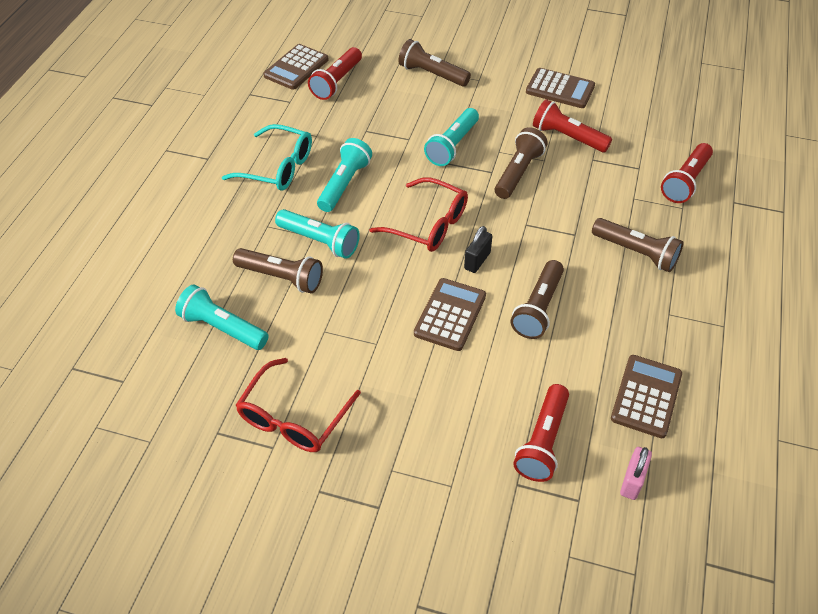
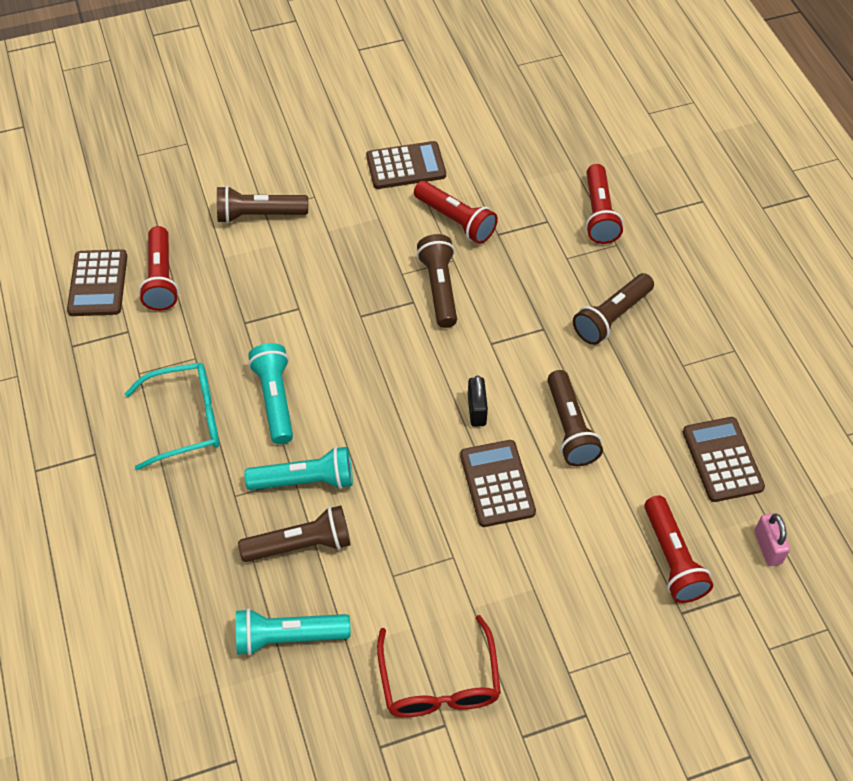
camera: 35 degrees left, 5 degrees up
red glasses [369,177,468,252] -> none
turquoise flashlight [424,108,479,166] -> none
red flashlight [533,99,612,152] -> red flashlight turned 135 degrees counterclockwise [414,181,498,244]
brown flashlight [592,218,683,272] -> brown flashlight turned 135 degrees clockwise [573,273,654,345]

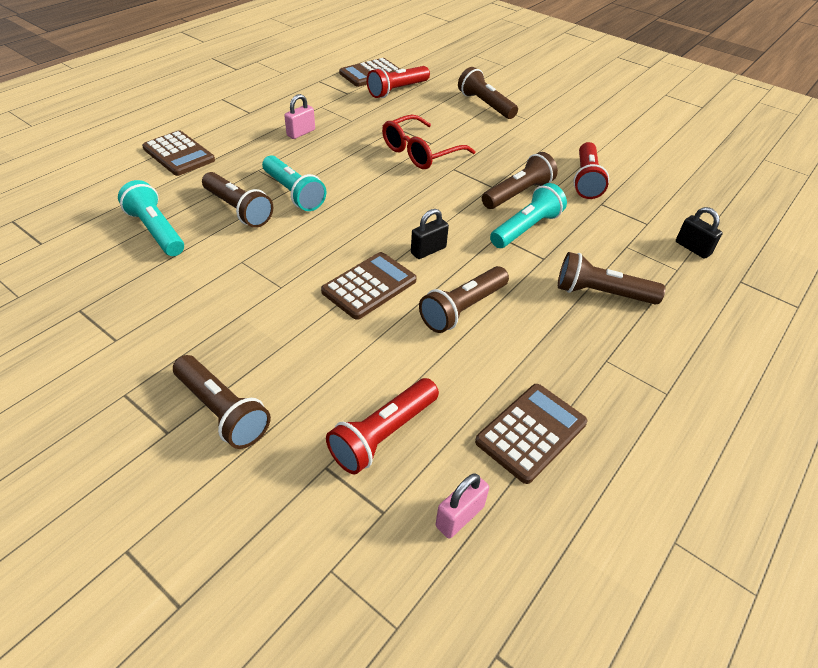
camera: 55 degrees right, 10 degrees down
turquoise glasses [124,363,219,470] -> pink padlock [284,94,315,139]
turquoise flashlight [248,343,293,444] -> turquoise flashlight moved to [490,183,567,248]
brown calculator [366,141,446,189] -> brown calculator moved to [142,130,215,176]
red glasses [377,615,501,717] -> red glasses moved to [382,115,475,169]
red flashlight [586,164,623,244] -> black padlock [676,207,722,259]
none -> brown flashlight [173,355,271,449]

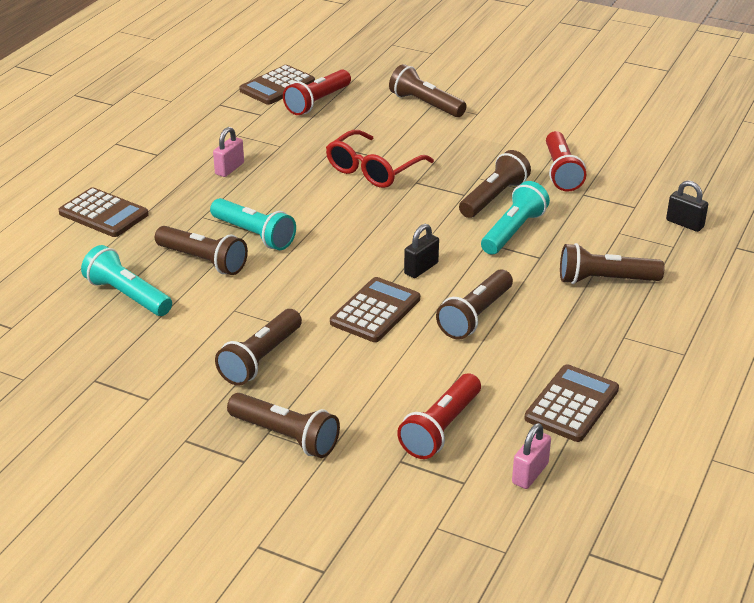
camera: 10 degrees left, 10 degrees down
none -> brown flashlight [215,309,302,386]

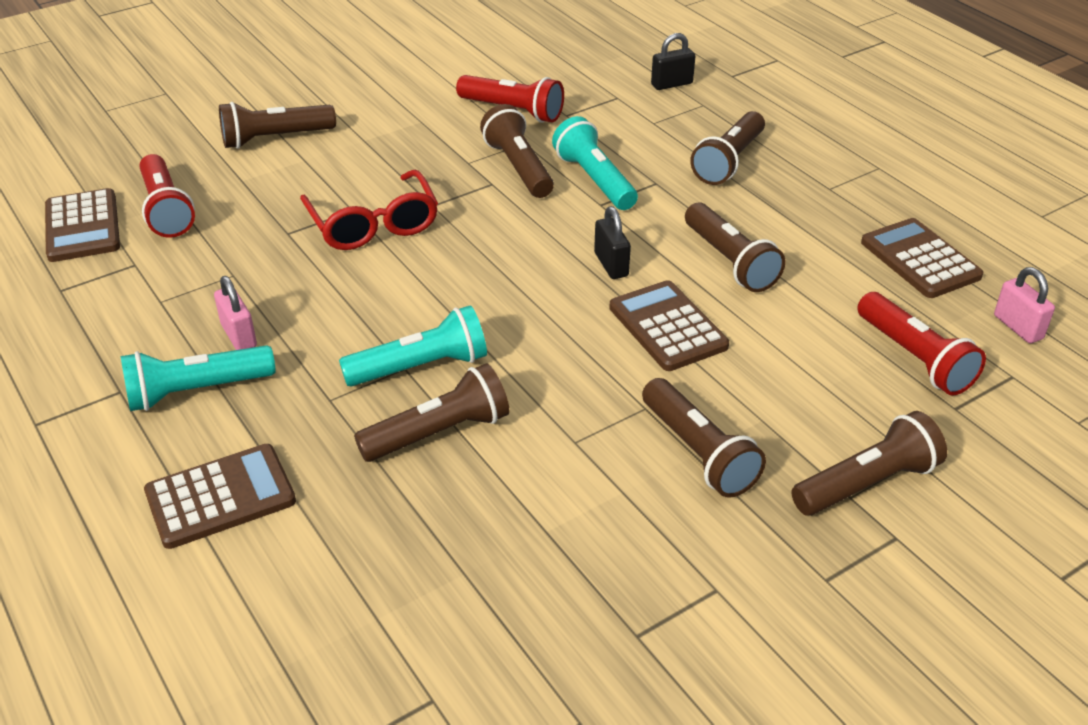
camera: 60 degrees left, 5 degrees up
turquoise flashlight [81,245,172,316] -> turquoise flashlight moved to [120,345,275,411]

